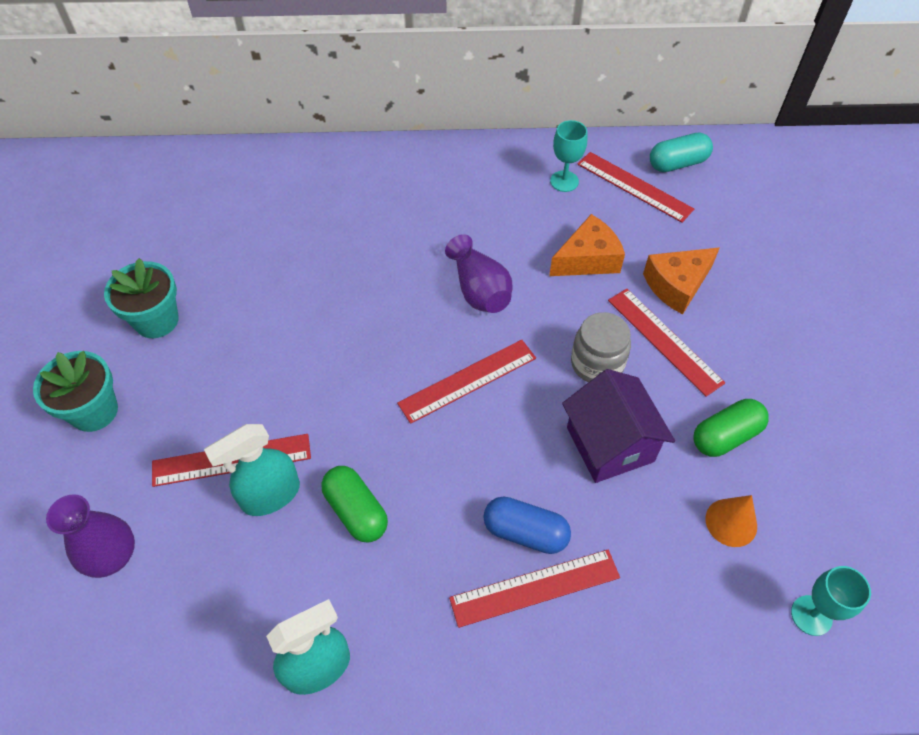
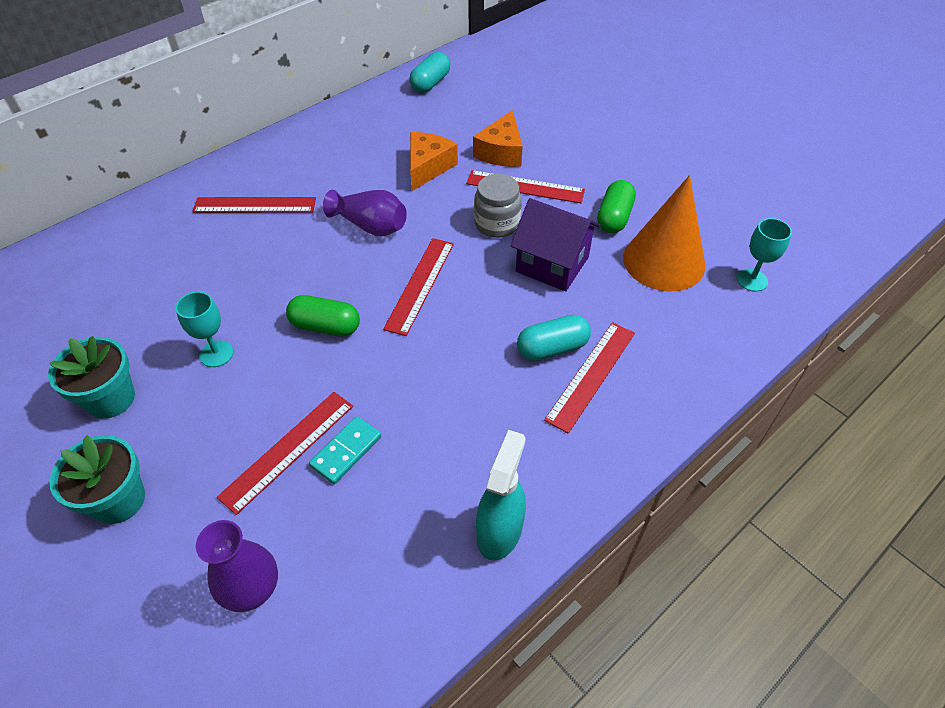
camera: 40 degrees left, 5 degrees down
turquoise spray bottle [204,424,300,516] -> turquoise domino [309,416,381,484]
green capsule [321,466,388,543] -> green capsule moved to [286,295,360,337]
blue capsule [483,497,571,554] -> turquoise capsule [517,315,591,361]
turquoise goblet [550,120,587,192] -> turquoise goblet moved to [176,292,234,367]
red ruler [577,152,694,223] -> red ruler moved to [192,197,316,213]
orange cone [706,495,757,547] -> orange cone [623,175,705,292], size x2.02

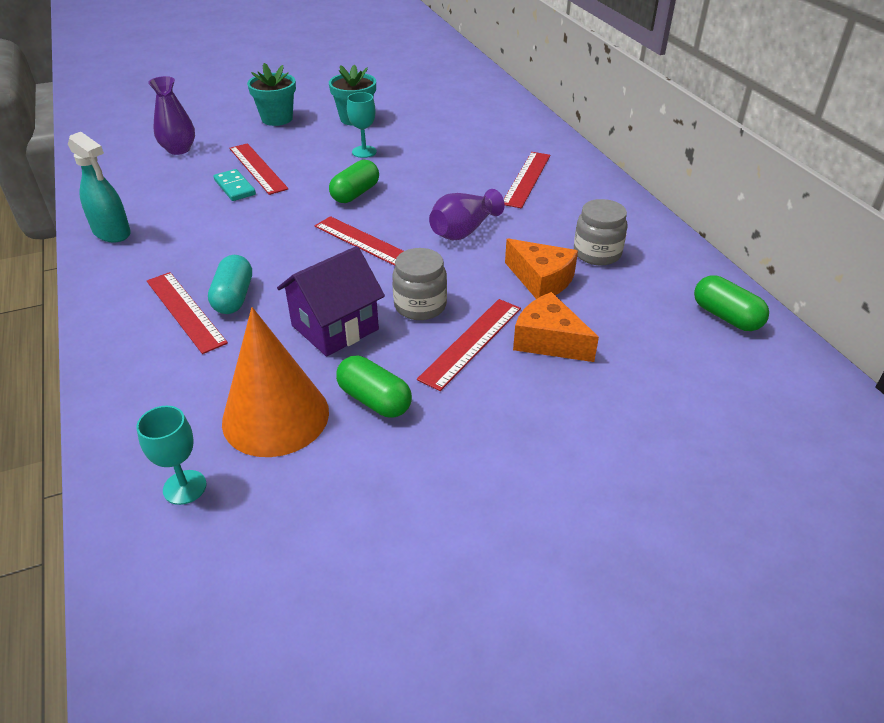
camera: 110 degrees right, 10 degrees down
turquoise capsule [409,52,450,93] -> green capsule [694,276,769,331]
none -> grey jar [574,199,628,265]

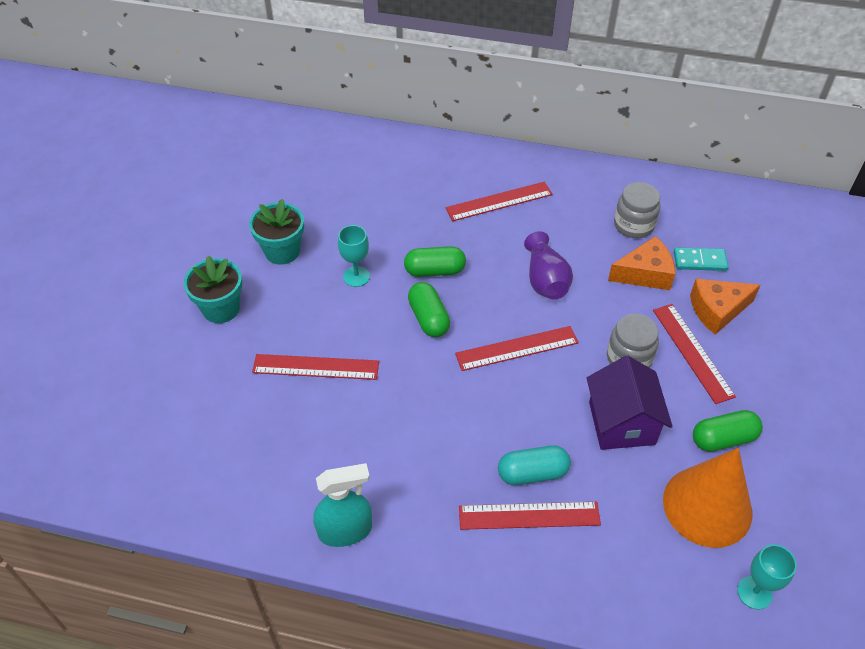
camera: 55 degrees left, 10 degrees up
purple vase [148,76,195,155] -> none
turquoise capsule [208,255,252,314] -> turquoise capsule turned 45 degrees counterclockwise [498,445,571,485]
turquoise domino [214,169,256,201] -> turquoise domino moved to [674,247,728,271]
red ruler [504,152,550,208] -> red ruler turned 75 degrees counterclockwise [446,182,553,221]
green capsule [694,276,769,331] -> green capsule moved to [404,246,466,277]

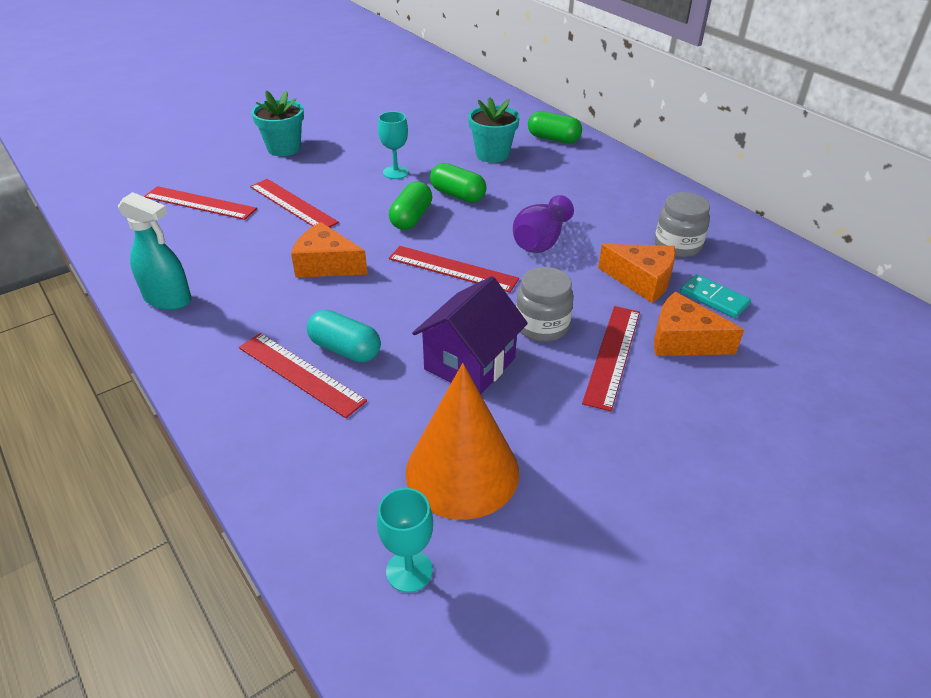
camera: 40 degrees right, 10 degrees down
turquoise flower pot [249,199,304,265] -> turquoise flower pot moved to [468,97,520,163]
red ruler [446,182,553,221] -> red ruler moved to [144,186,257,220]
green capsule [693,410,763,452] -> green capsule moved to [528,111,582,143]
none -> orange cheese [291,222,368,278]

